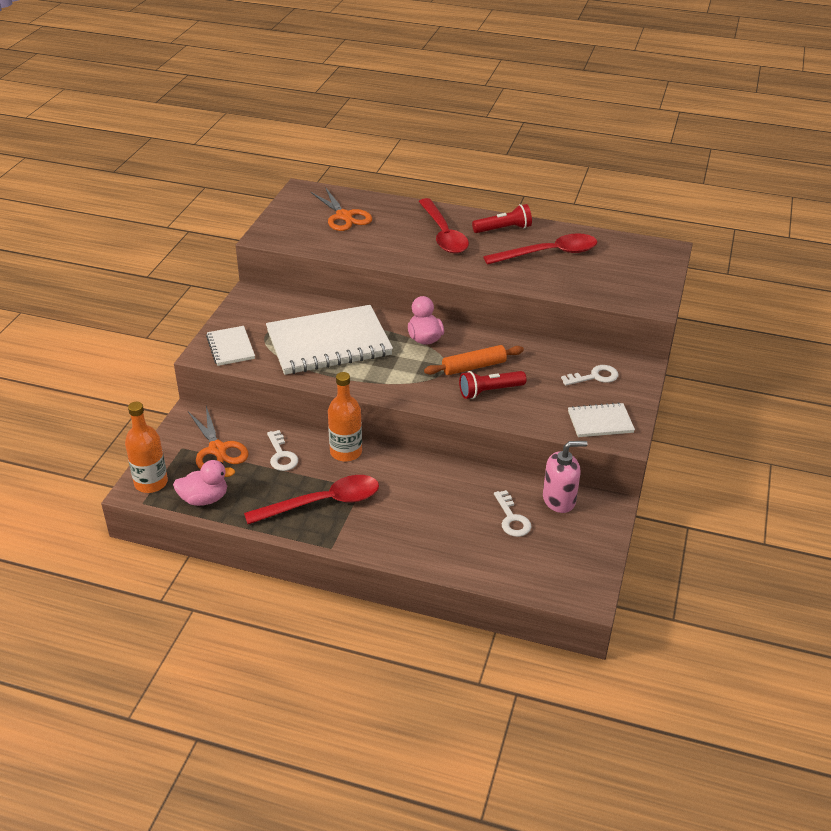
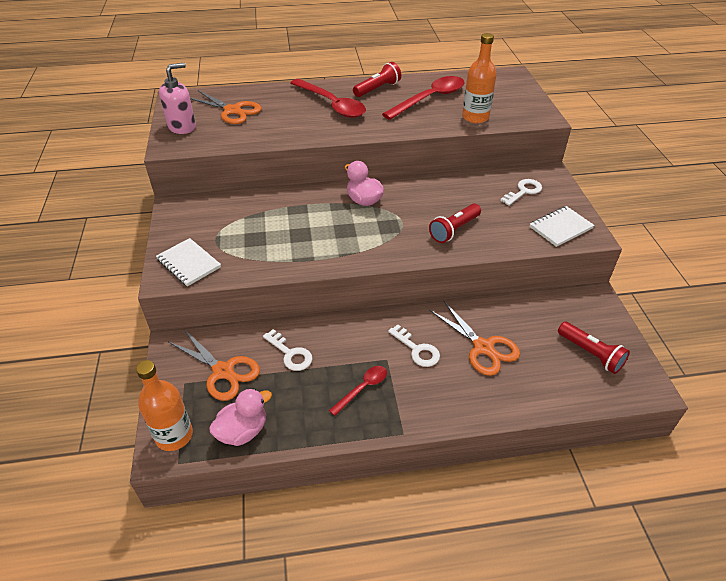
camera: 25 degrees left, 5 degrees up
red spoon [244,475,379,524] -> red spoon [329,366,387,416], size x0.52
white notebook [266,305,393,375] -> none
orange bottle [328,372,362,462] -> orange bottle moved to [462,33,497,123]
orange rolling pin [424,345,524,375] -> none
white key [494,490,531,537] -> white key moved to [388,324,440,367]
pink soap dispenser [543,441,588,513] -> pink soap dispenser moved to [159,63,196,134]
none -> orange scissors [429,301,520,376]
none -> red flashlight [558,322,630,374]

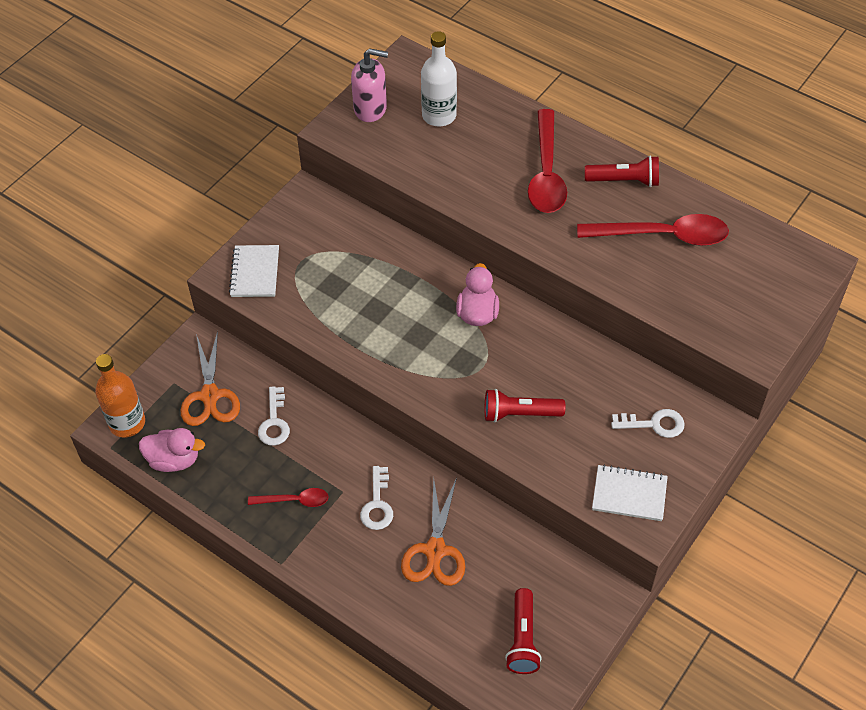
camera: 45 degrees right, 10 degrees up
orange scissors [190,90,262,124] -> white bottle [421,31,457,127]
orange bottle [462,33,497,123] -> none

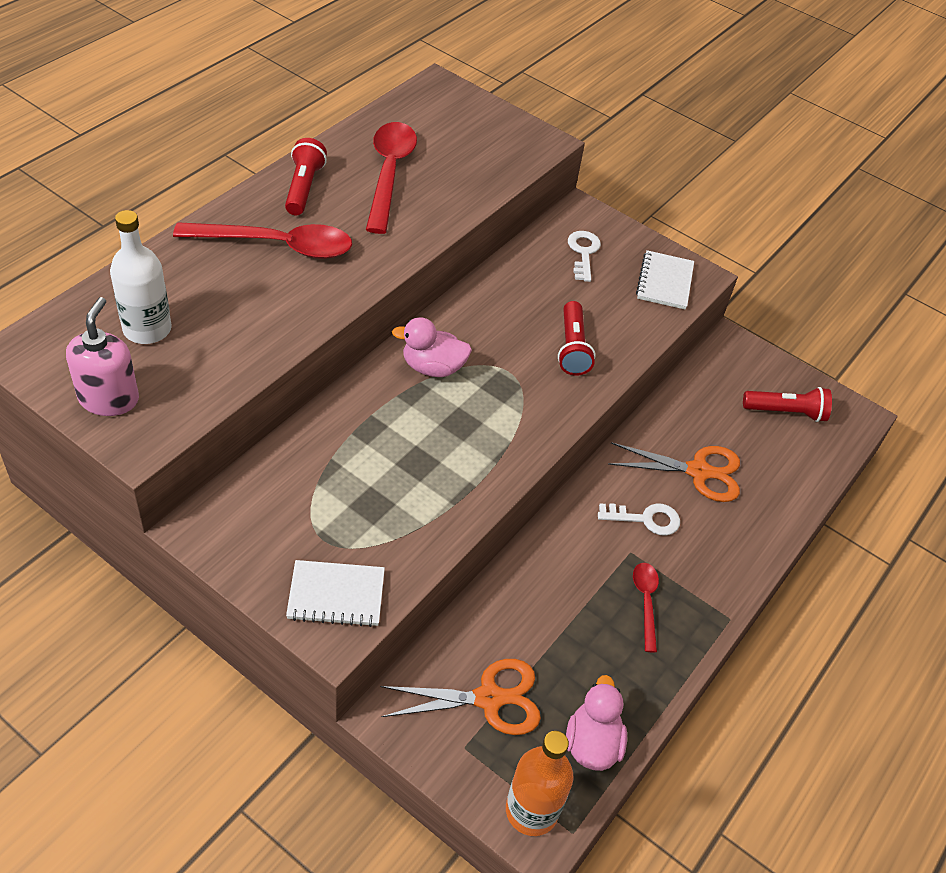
camera: 95 degrees left, 5 degrees down
white key [258,386,290,446] -> none

